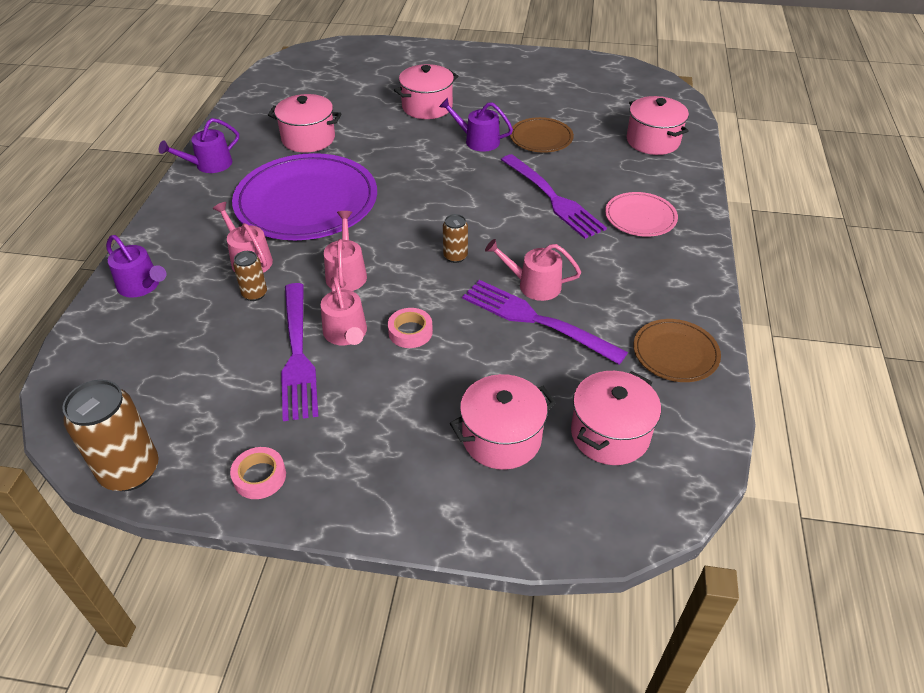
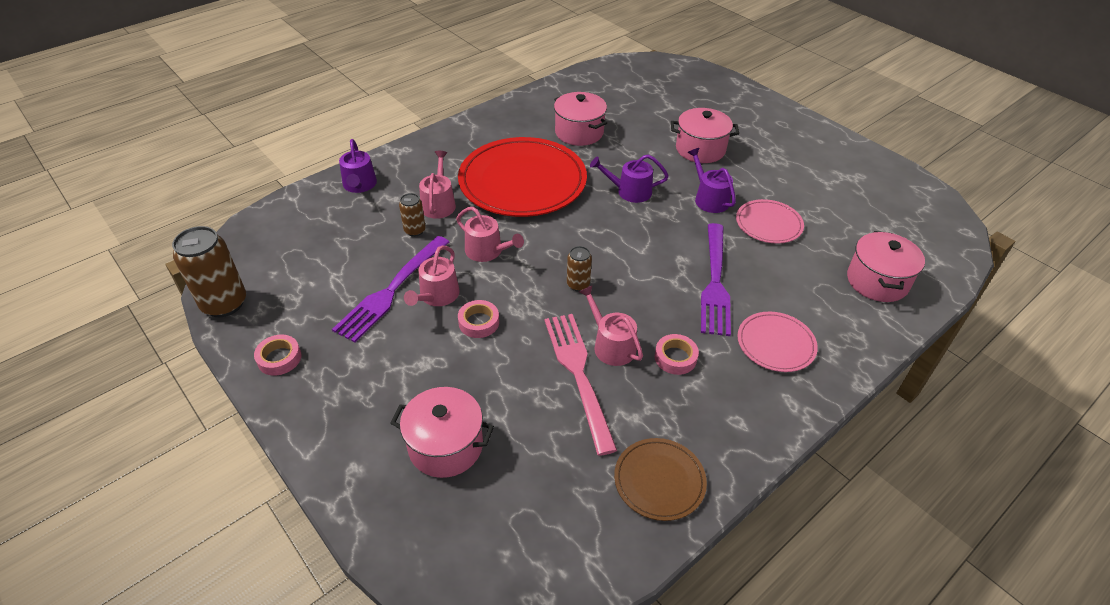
camera: 40 degrees right, 0 degrees up
purple watering can [159,118,239,173] -> purple watering can moved to [590,154,669,203]
purple plate [232,153,377,240] -> red plate [458,137,587,217]
pink watering can [324,211,367,291] -> pink watering can turned 90 degrees clockwise [456,207,524,262]
purple fork [462,280,628,365] -> pink fork [545,314,617,456]
brown plate [510,117,574,152] -> pink plate [736,199,804,244]
pink pot [571,371,661,465] -> none
none -> pink tape [655,334,699,375]

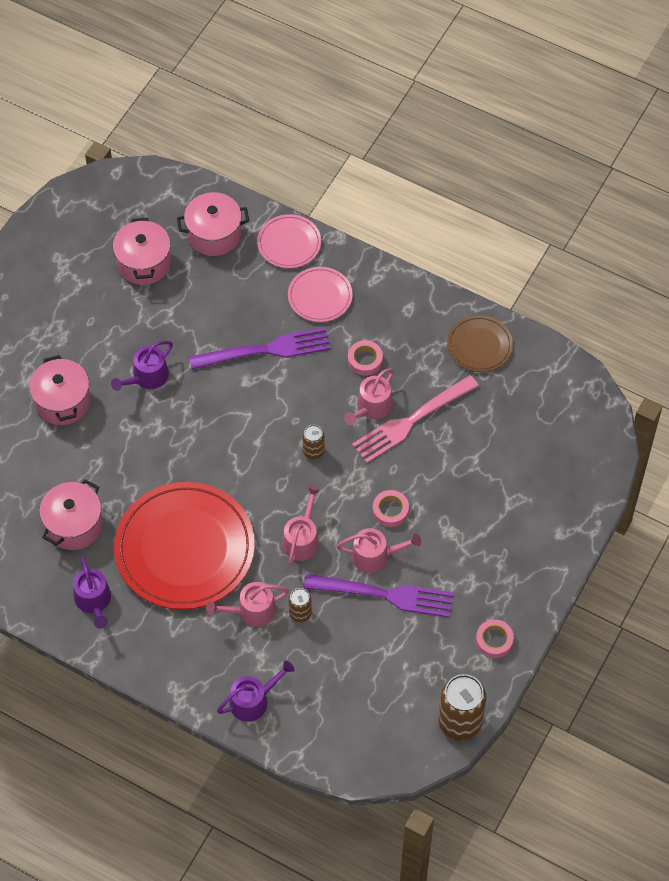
camera: 110 degrees left, 15 degrees up
pink pot [391,387,494,478] -> pink pot moved to [113,217,171,285]
purple watering can [590,154,669,203] -> purple watering can moved to [73,557,111,629]
pink plate [736,199,804,244] -> pink plate moved to [257,214,321,268]

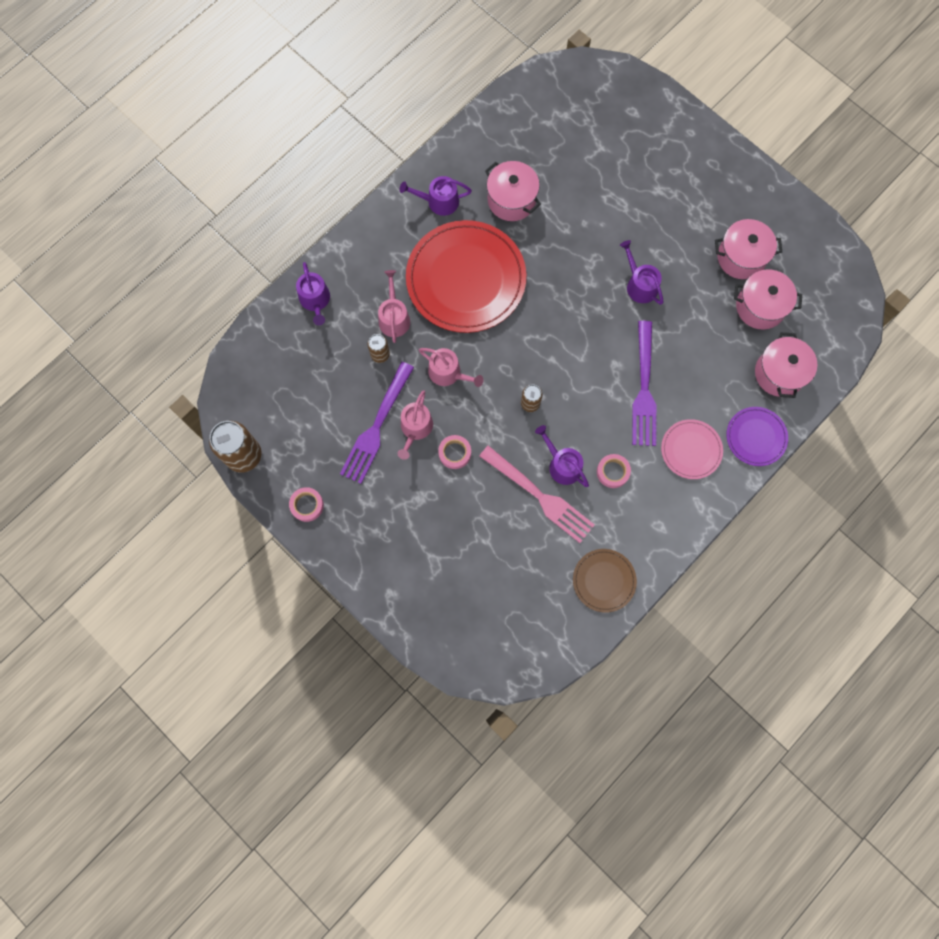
camera: 105 degrees right, 15 degrees up
pink pot [29,355,91,425] -> pink pot moved to [715,219,782,279]
pink plate [257,214,321,268] -> purple plate [726,407,788,466]
pink watering can [344,368,394,425] -> purple watering can [535,425,589,487]
pink fork [352,375,479,463] -> pink fork turned 150 degrees clockwise [479,446,595,543]

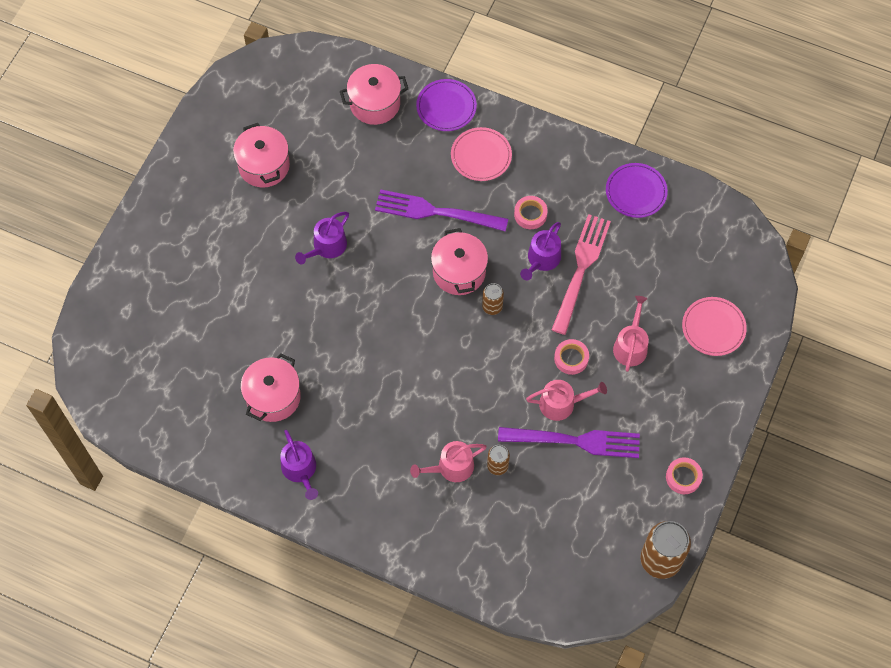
camera: 110 degrees left, 10 degrees down
purple watering can [296,262,330,325] -> none
red plate [406,220,526,333] -> none
pink watering can [419,348,484,387] -> pink watering can moved to [613,296,649,372]
brown plate [573,549,637,613] -> purple plate [606,163,668,218]
purple fork [632,321,656,446] -> purple fork turned 150 degrees counterclockwise [375,189,508,232]
pink pot [734,269,802,330] -> pink pot moved to [431,228,488,295]
none -> pink plate [682,297,747,356]

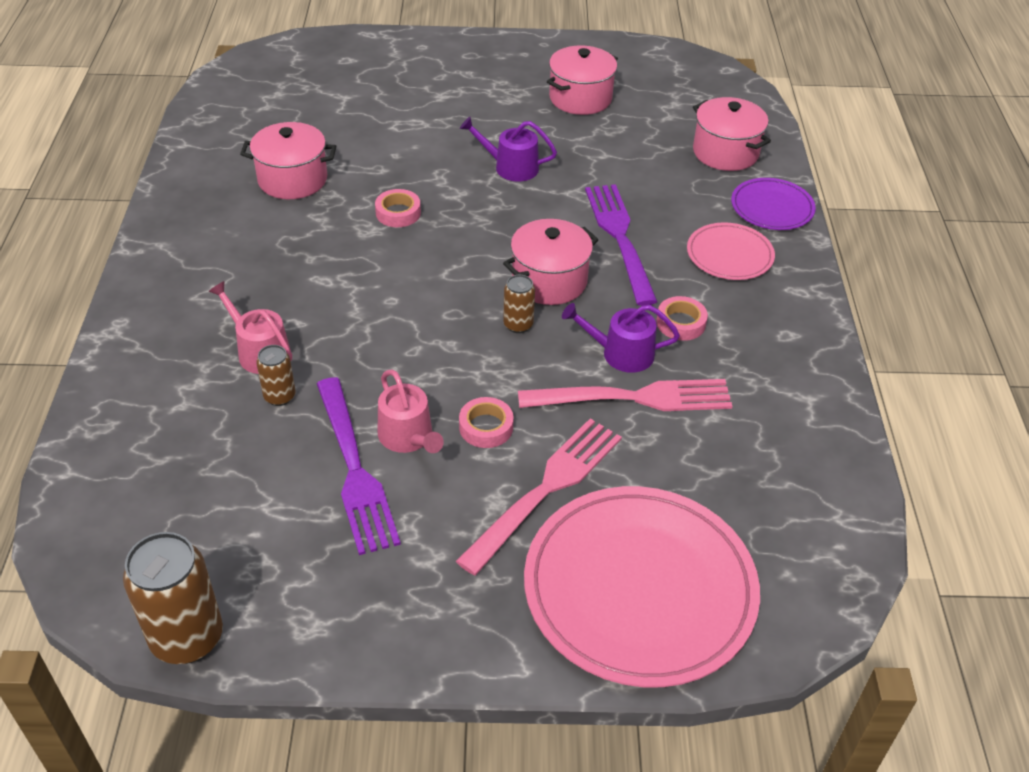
camera: 65 degrees right, 20 degrees down
purple watering can [280,430,318,500] -> none
purple plate [606,163,668,218] -> none
pink watering can [613,296,649,372] -> pink fork [456,419,622,575]
pink tape [666,457,703,494] -> pink tape moved to [375,189,421,227]
pink plate [682,297,747,356] -> pink plate [524,486,760,687], size x2.03

